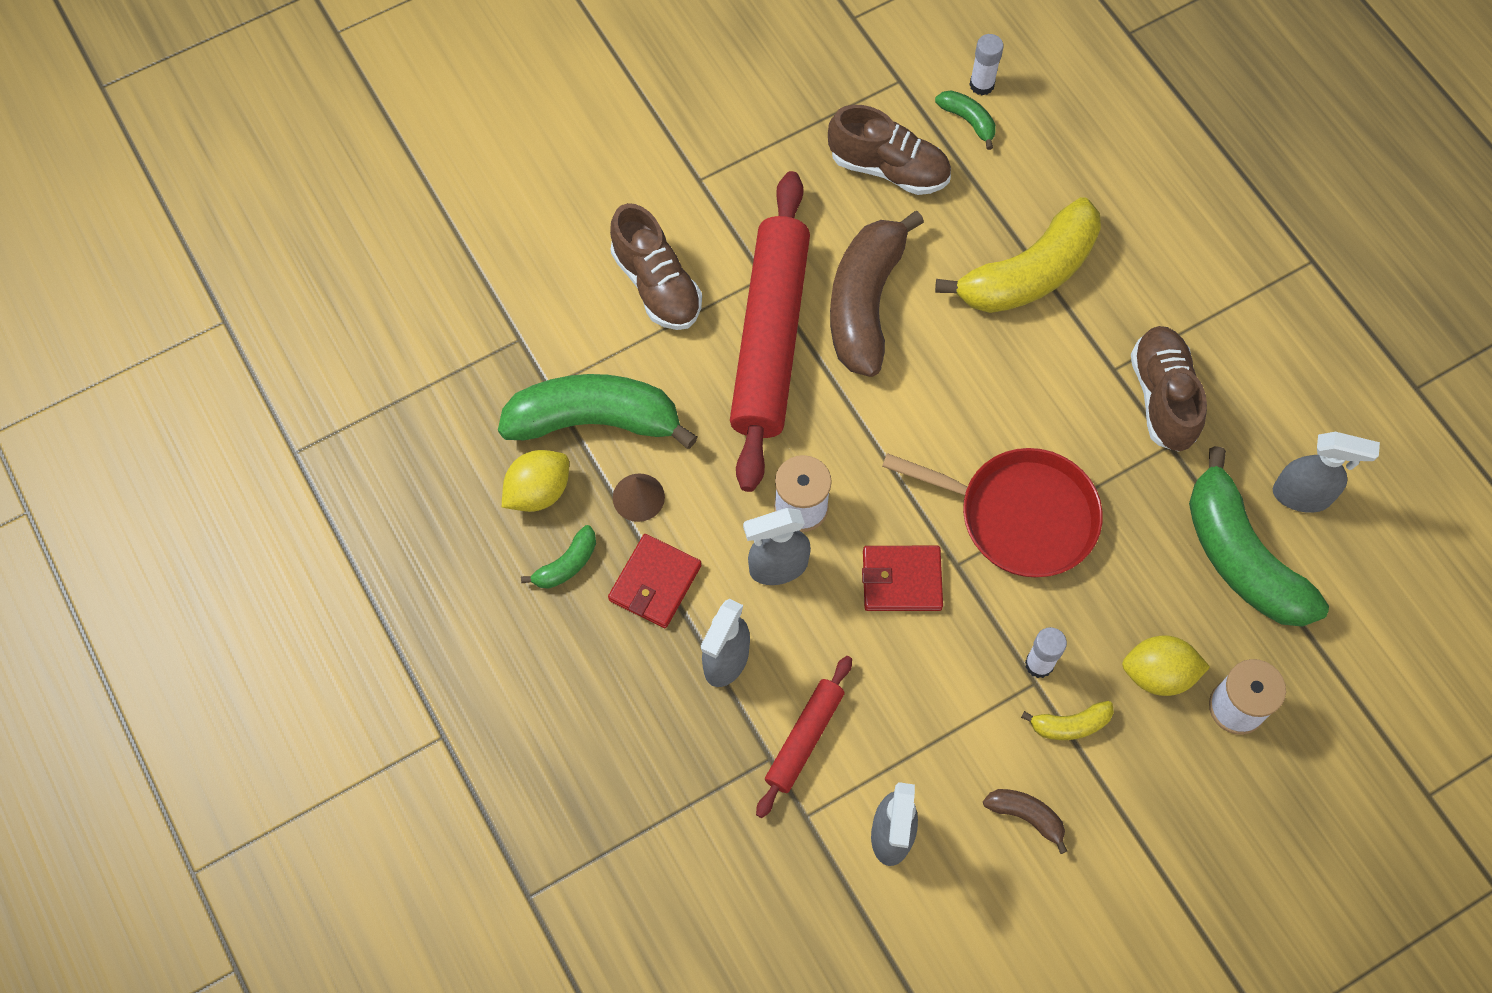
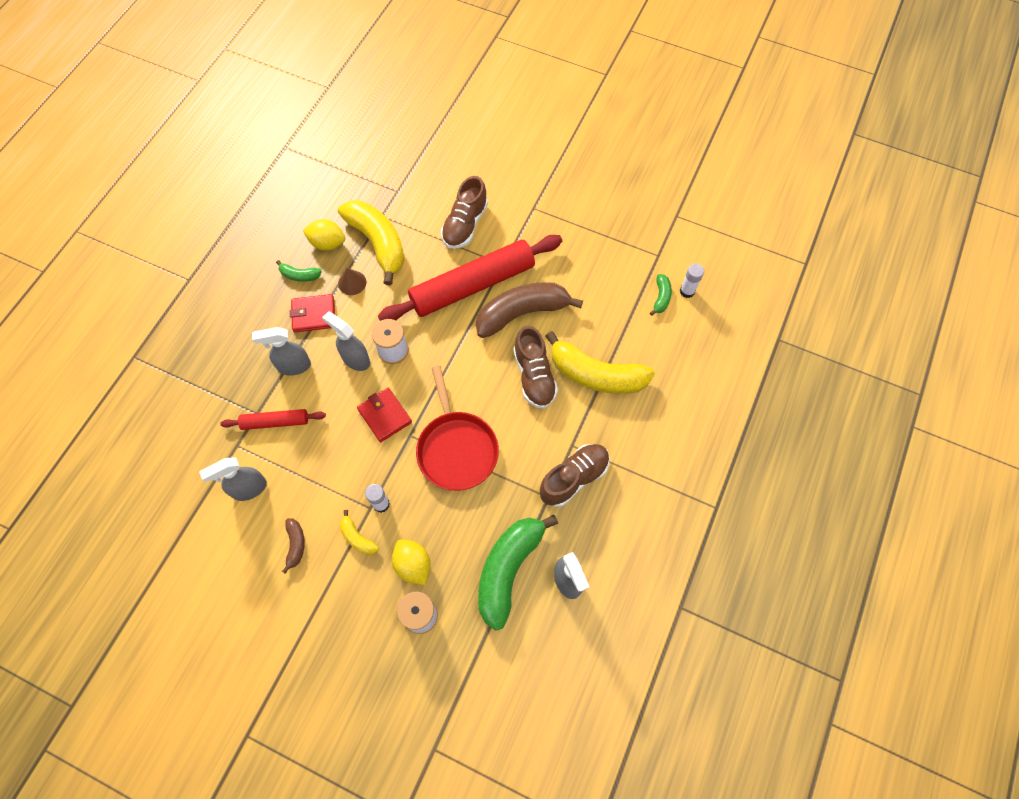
camera: 55 degrees right, 0 degrees up
green banana [498,374,698,449] -> yellow banana [338,200,405,286]
brown shoe [828,105,951,195] -> brown shoe moved to [514,326,558,409]

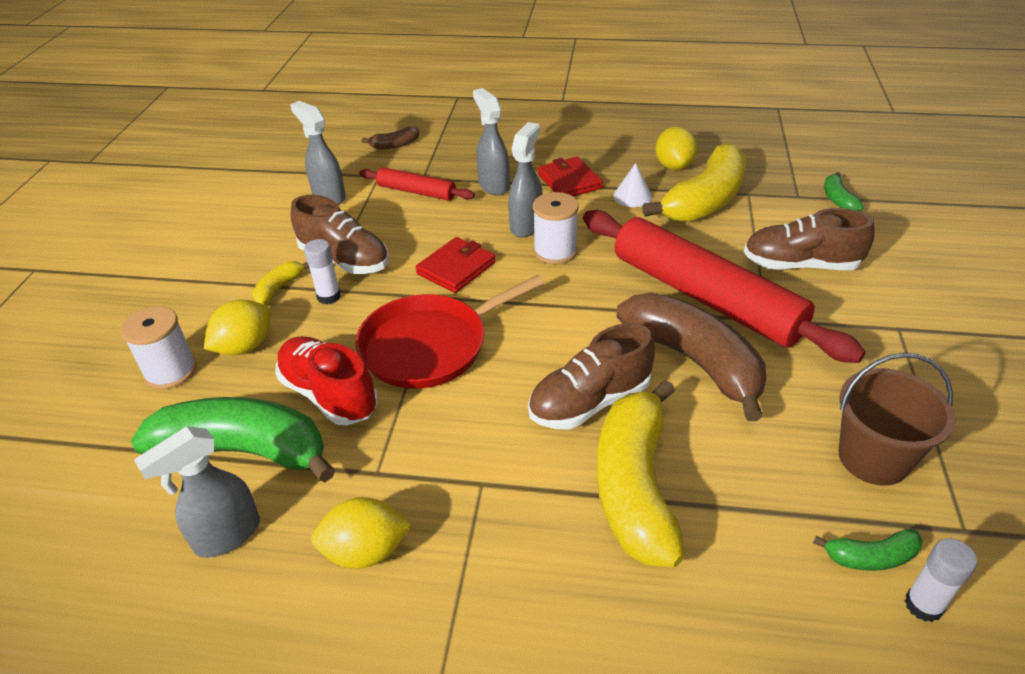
camera: 75 degrees right, 25 degrees down
red rolling pin [220,409,326,430] -> red rolling pin turned 45 degrees counterclockwise [359,167,475,201]
green banana [276,260,322,282] -> green banana moved to [824,172,864,211]
brown banana [282,518,305,574] -> brown banana moved to [362,127,419,149]
brown cone [338,268,366,295] -> white cone [613,163,652,207]
brown shoe [540,444,610,507] -> brown shoe moved to [291,195,389,274]
none -> red shoe [275,336,378,425]
none -> yellow lemon [311,497,412,569]
none -> brown bucket [839,353,955,486]

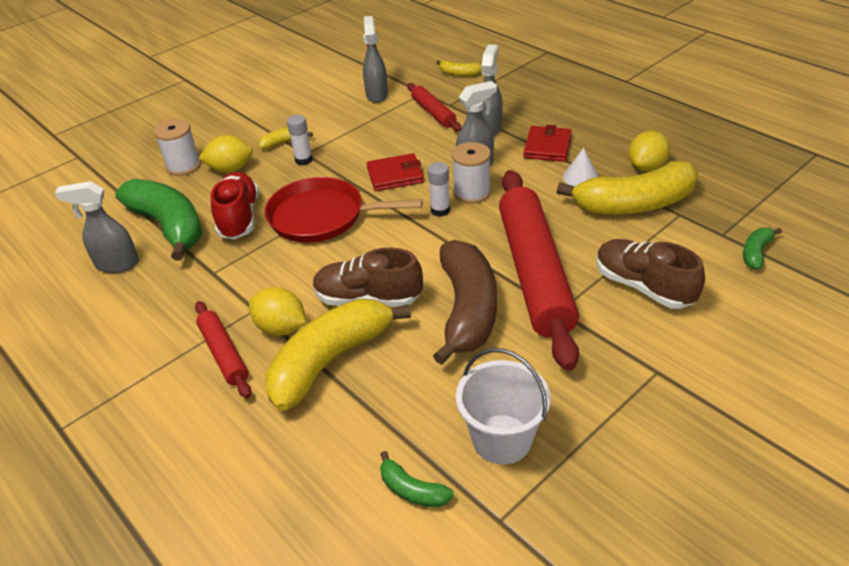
camera: 40 degrees right, 0 degrees up
brown shoe [291,195,389,274] -> none
yellow lemon [311,497,412,569] -> yellow lemon moved to [249,287,306,336]
brown banana [362,127,419,149] -> yellow banana [436,60,482,76]
brown bucket [839,353,955,486] -> white bucket [456,348,551,465]
white glue stick [905,538,977,622] -> white glue stick moved to [428,162,450,217]
none -> red rolling pin [195,301,251,398]

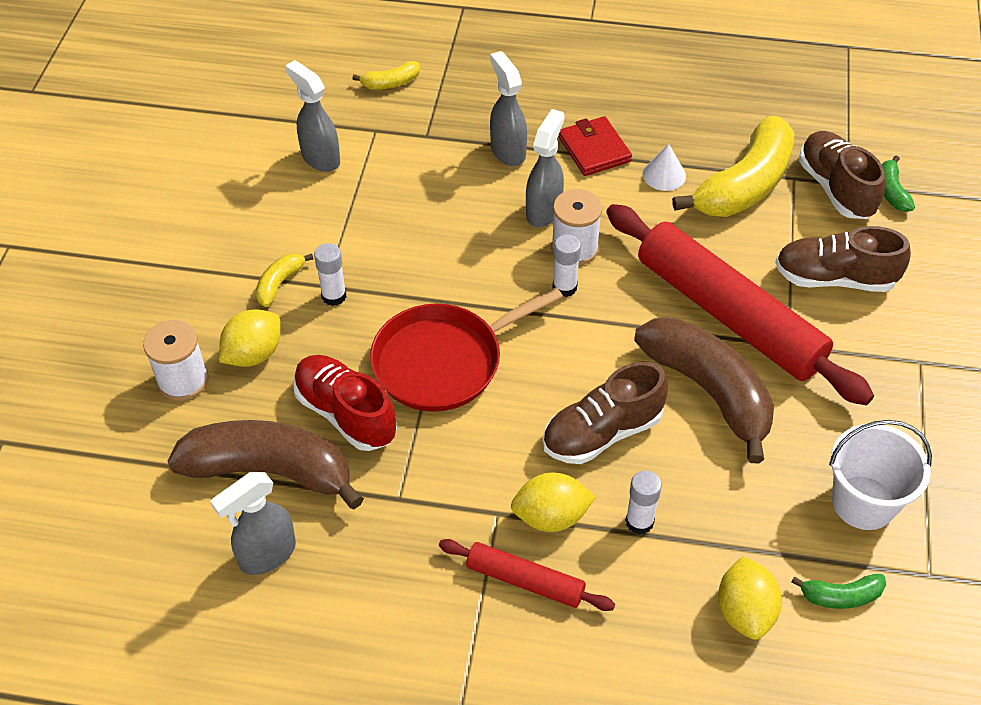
camera: 40 degrees left, 10 degrees up
green banana [115,179,202,261] -> brown banana [168,420,364,509]
yellow banana [265,299,411,411] -> white glue stick [625,470,662,534]
red wallet [367,153,424,191] -> none
red rolling pin [407,83,462,131] -> none
yellow lemon [628,130,670,172] -> yellow lemon moved to [718,557,782,640]
none -> brown shoe [799,131,885,219]

